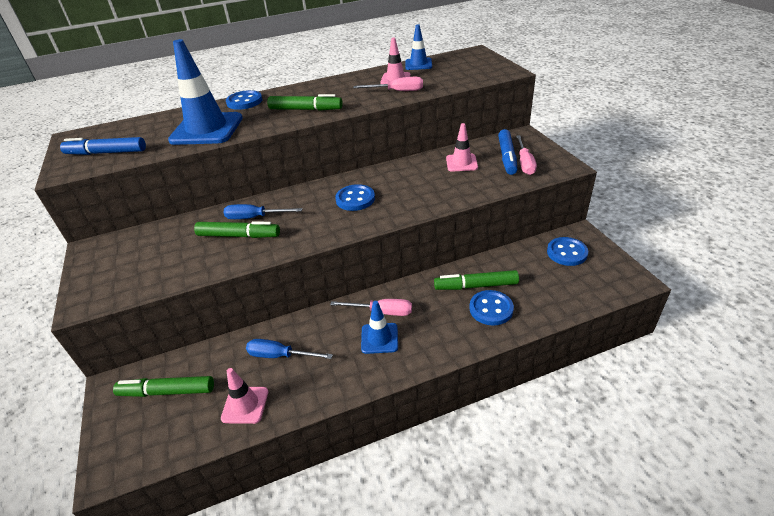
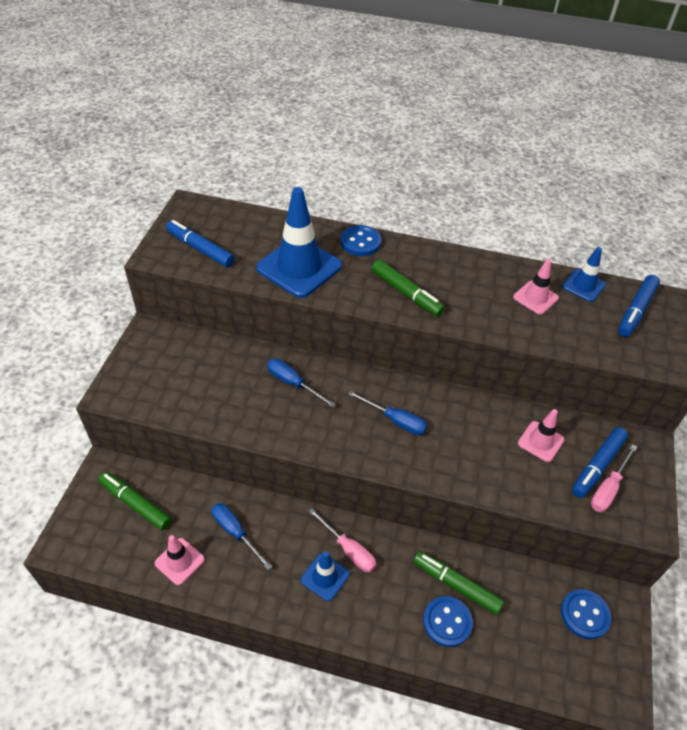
camera: 30 degrees right, 10 degrees up
green marker [194,221,280,238] -> none
blue button [335,184,375,211] -> blue screwdriver [348,391,427,435]
pink screwdriver [353,77,423,91] -> none
none -> blue marker [618,275,660,337]

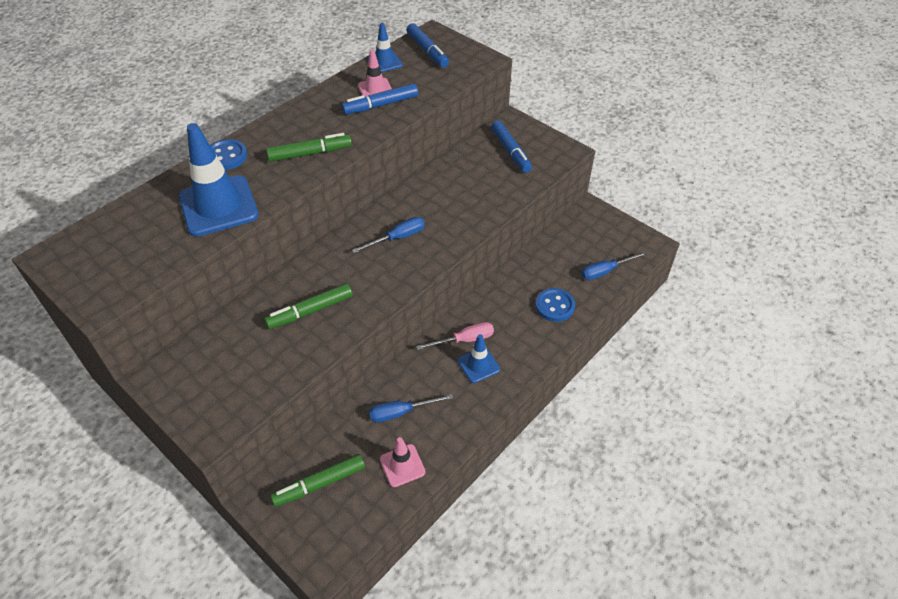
camera: 60 degrees left, 0 degrees up
blue marker [166,220,235,267] -> blue marker moved to [342,84,418,114]
blue screwdriver [267,359,336,408] -> blue screwdriver moved to [581,251,647,280]
green marker [413,551,504,615] -> green marker moved to [264,283,352,329]
pink traffic cone [518,409,564,462] -> none
blue button [561,589,611,639] -> none
pink screwdriver [591,444,637,512] -> none

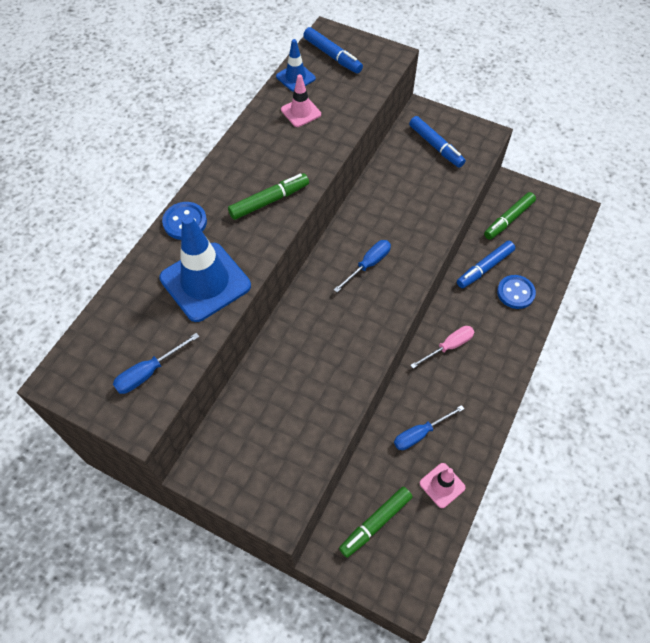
camera: 15 degrees left, 10 degrees up
green marker [264,283,352,329] -> green marker moved to [484,192,536,240]
blue marker [342,84,418,114] -> blue marker moved to [457,241,515,288]
blue traffic cone [457,334,500,383] -> none
blue screwdriver [581,251,647,280] -> blue screwdriver moved to [113,333,200,394]

